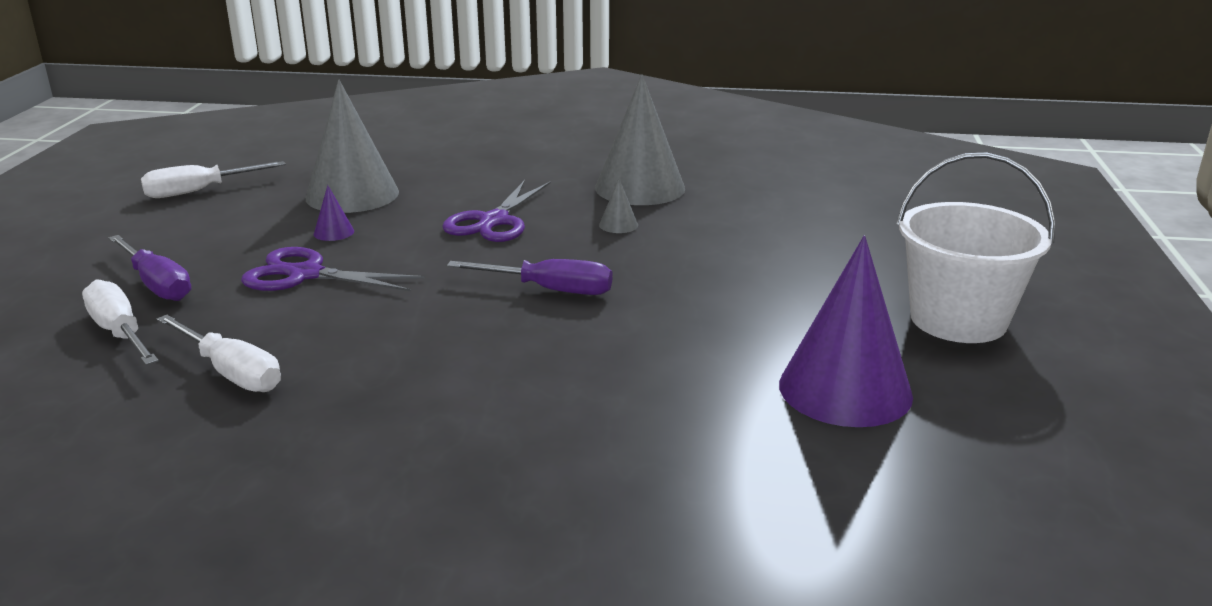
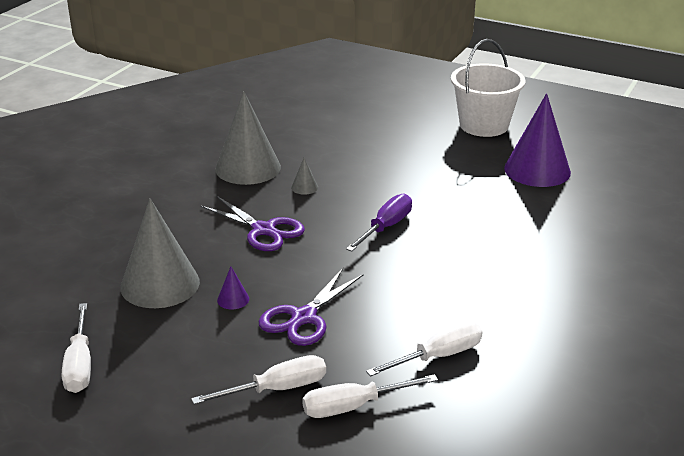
camera: 70 degrees left, 5 degrees up
purple screwdriver [108,235,191,301] -> white screwdriver [191,355,326,405]

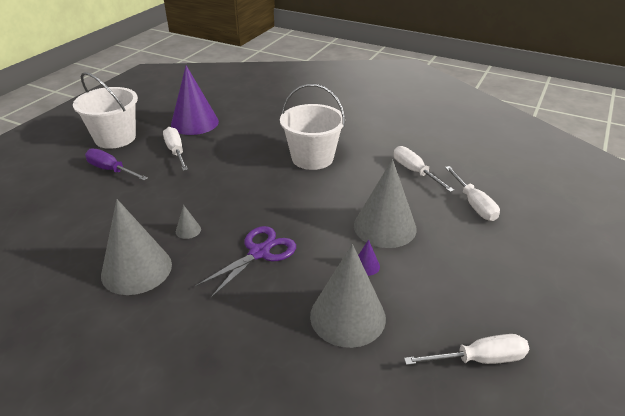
camera: 90 degrees left, 5 degrees up
white screwdriver [191,355,326,405] -> white screwdriver moved to [163,127,188,171]
purple scissors [259,268,364,346] -> grey cone [354,159,417,248]
purple screwdriver [346,194,412,252] -> purple screwdriver moved to [85,148,148,181]
none -> white bucket [280,84,345,170]

